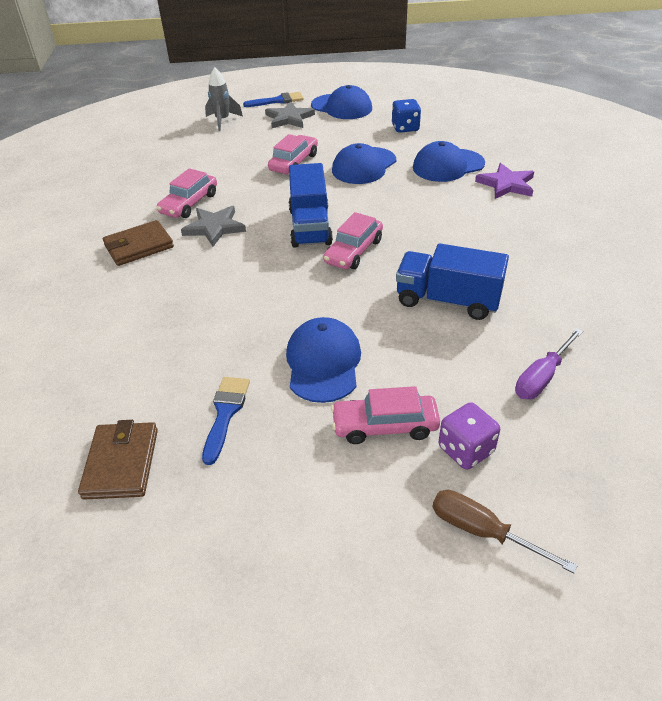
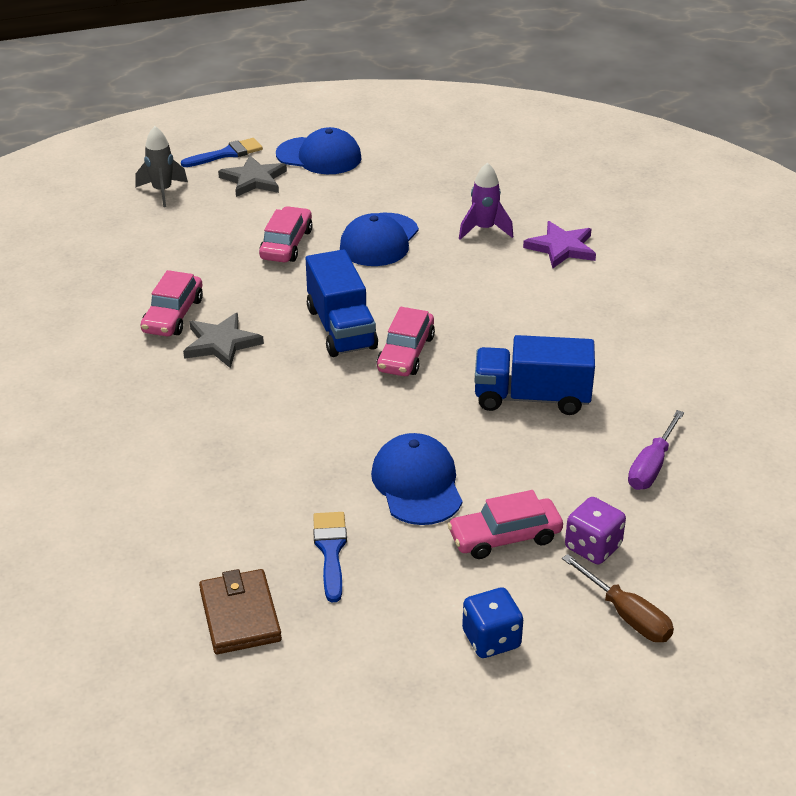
camera: 15 degrees left, 5 degrees down
brown wallet [103,220,174,266] -> none
blue dice [392,99,421,133] -> blue dice moved to [462,587,523,658]
blue cap [413,141,485,182] -> purple rocket [459,162,513,240]
brown screwdriver [433,490,578,573] -> brown screwdriver turned 150 degrees counterclockwise [562,554,674,642]

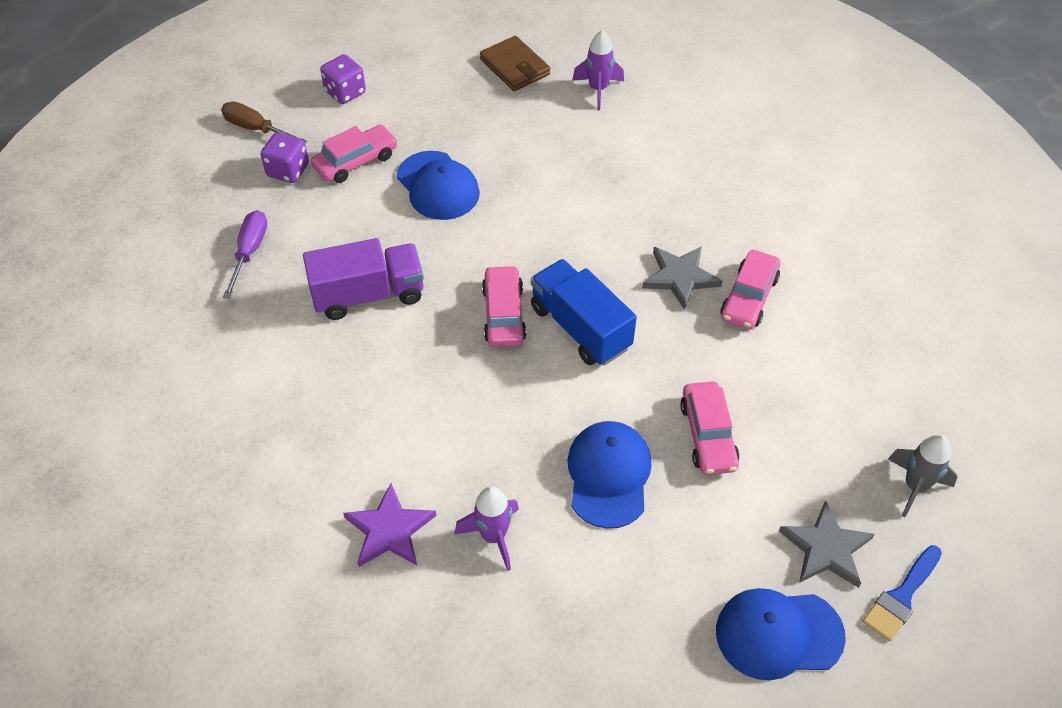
camera: 160 degrees right, 15 degrees up
pink car [141,270,203,337] -> pink car turned 150 degrees counterclockwise [720,250,781,330]
blue brush [313,512,347,602] -> none
blue dice [462,587,523,658] -> purple dice [320,54,366,104]
blue truck [474,335,595,415] -> purple truck [303,238,424,320]
none -> purple rocket [572,30,624,110]

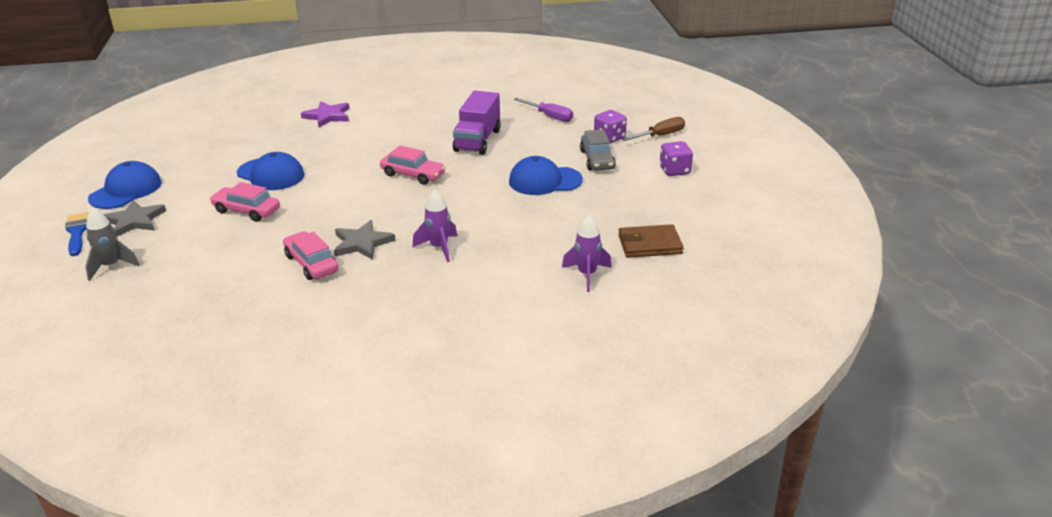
camera: 120 degrees right, 20 degrees down
pink car [311,125,398,183] -> grey car [580,129,616,171]
purple rocket [455,486,519,571] -> purple rocket moved to [412,190,458,262]
blue truck [531,259,637,365] -> none

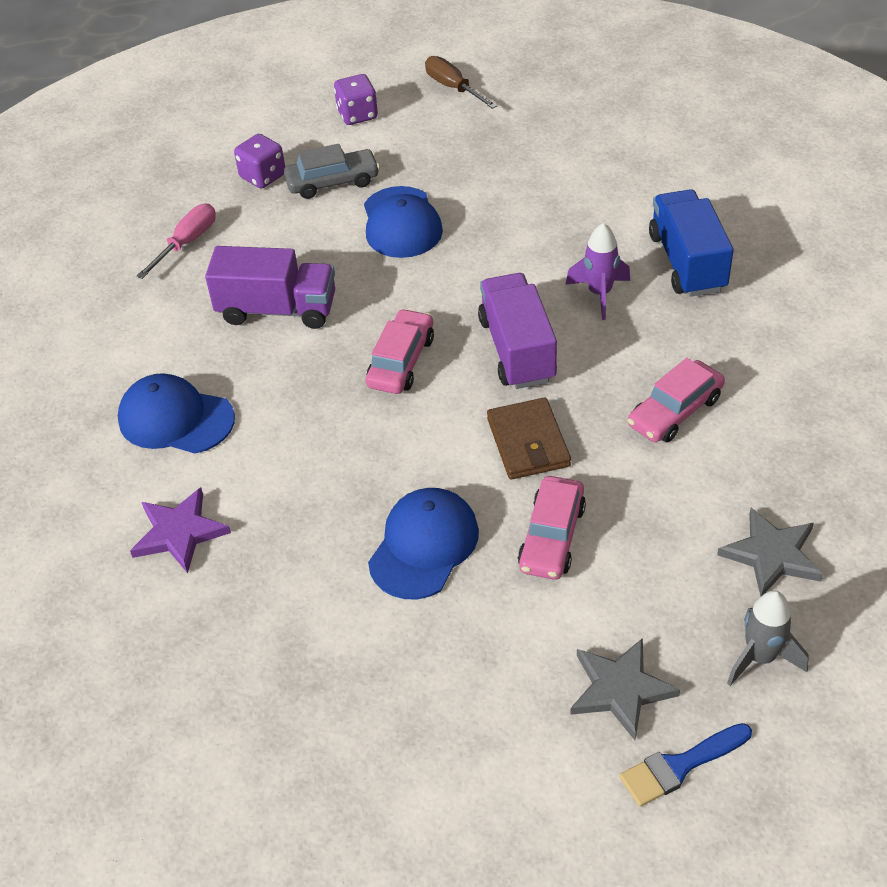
camera: 95 degrees left, 15 degrees up
blue cap [88,161,162,209] -> blue cap moved to [118,373,235,453]
grey star [334,220,396,260] -> grey star moved to [717,508,823,596]
purple screwdriver [514,98,573,122] -> pink screwdriver [137,204,216,279]
purple rocket [562,215,612,292] -> none
brown wallet [618,224,683,258] -> brown wallet moved to [487,397,571,479]
brown screwdriver [622,117,685,141] -> brown screwdriver moved to [425,56,498,109]
none -> purple truck [478,273,557,389]
none -> blue truck [649,189,734,297]

